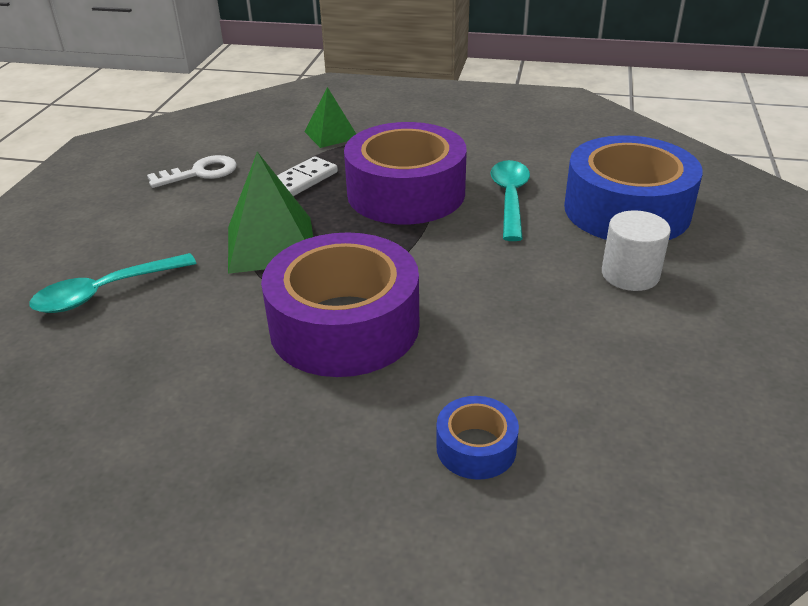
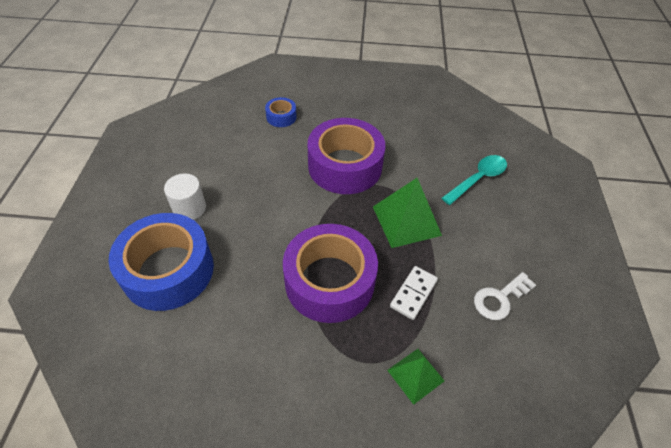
camera: 170 degrees right, 15 degrees up
turquoise spoon [490,160,530,241] -> none

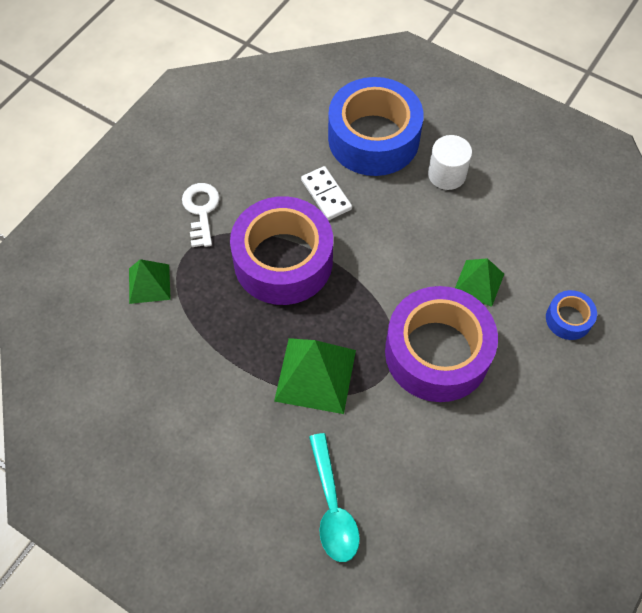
camera: 120 degrees right, 10 degrees up
white domino [390,266,438,320] -> white domino moved to [301,166,352,220]
white key [474,272,536,320] -> white key moved to [182,183,220,247]
none -> green pyramid [455,258,504,307]

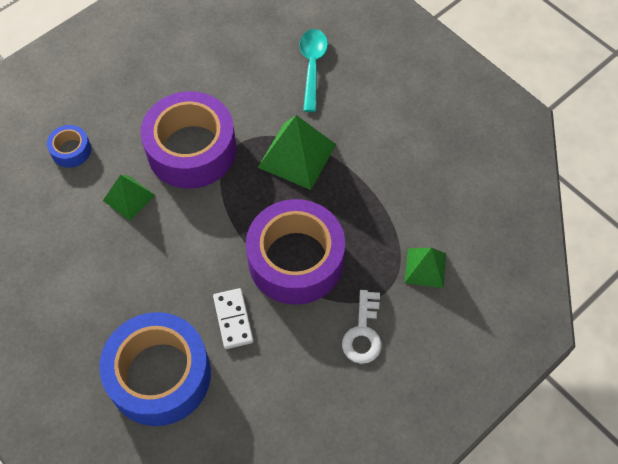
camera: 165 degrees left, 0 degrees up
white cylinder [428,135,472,190] -> none

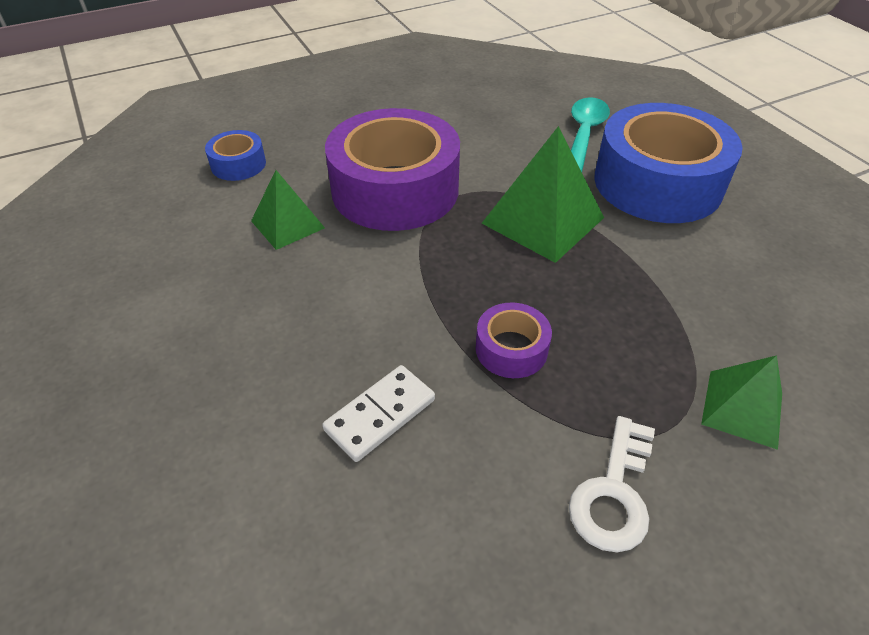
camera: 15 degrees right, 15 degrees down
blue tape [99,312,211,426] -> blue tape moved to [594,103,743,223]
white domino [213,288,253,349] -> white domino turned 45 degrees clockwise [322,365,435,462]
purple tape [246,199,345,305] -> purple tape [476,303,552,378], size x0.44

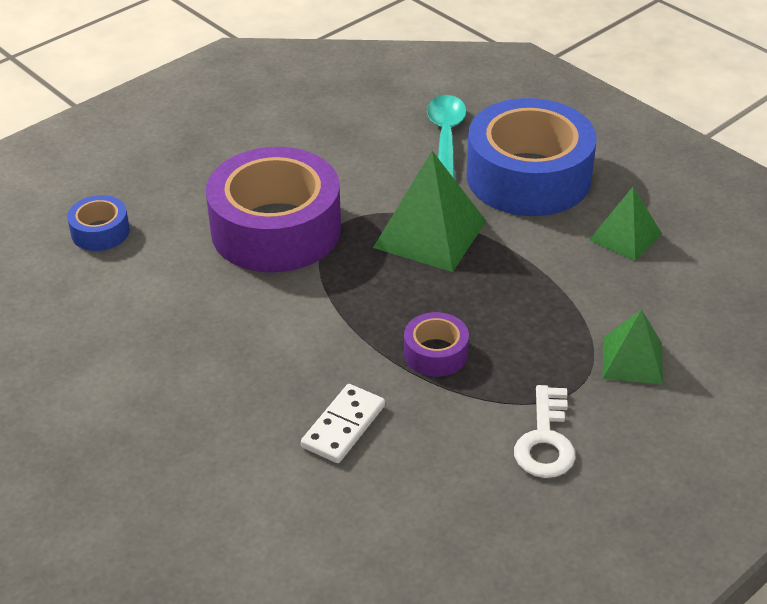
camera: 15 degrees left, 5 degrees down
green pyramid [251,170,325,250] -> green pyramid moved to [589,187,662,261]

